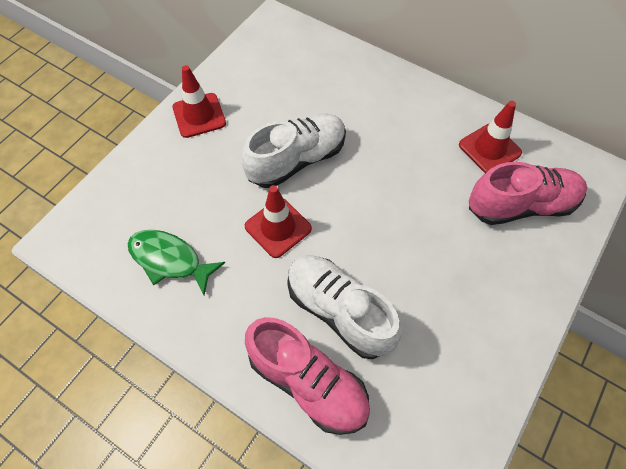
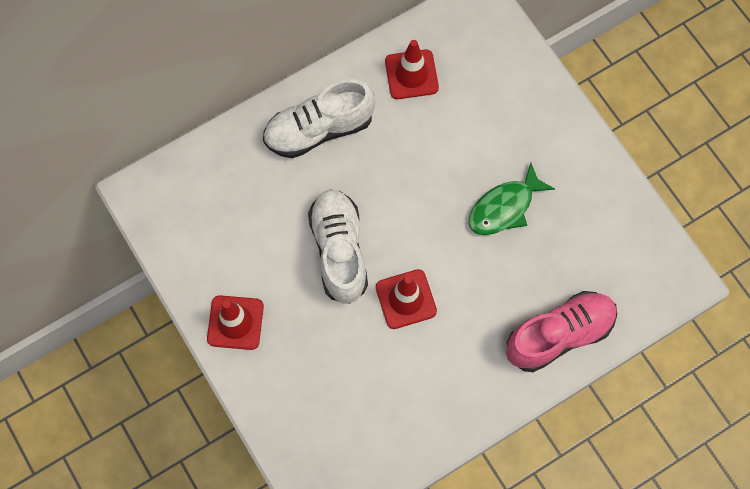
camera: 65 degrees left, 10 degrees up
green fish [128,230,225,295] -> green fish moved to [469,163,555,235]
white shoe [287,255,401,359] -> white shoe moved to [263,79,375,158]
pink shoe [469,162,587,225] -> none

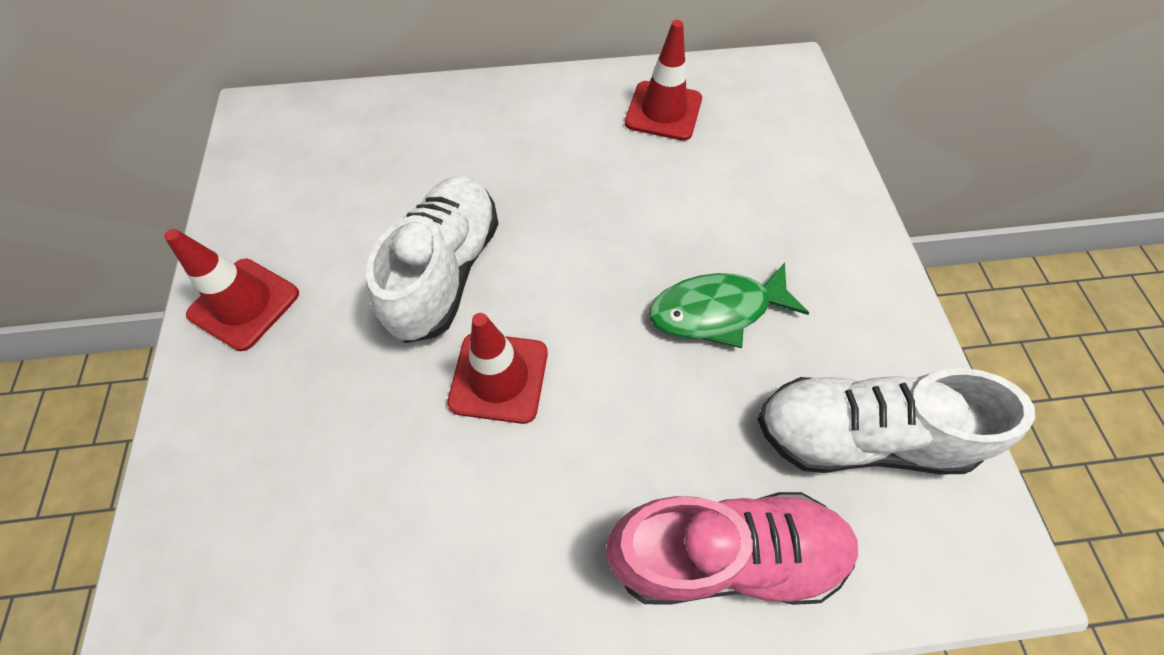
camera: 25 degrees right, 10 degrees down
white shoe [263,79,375,158] -> white shoe moved to [758,368,1035,474]

